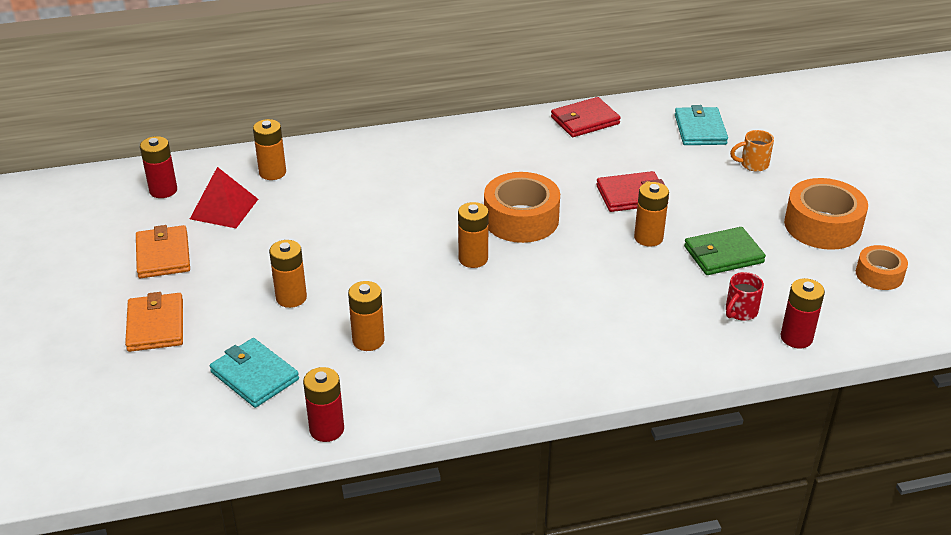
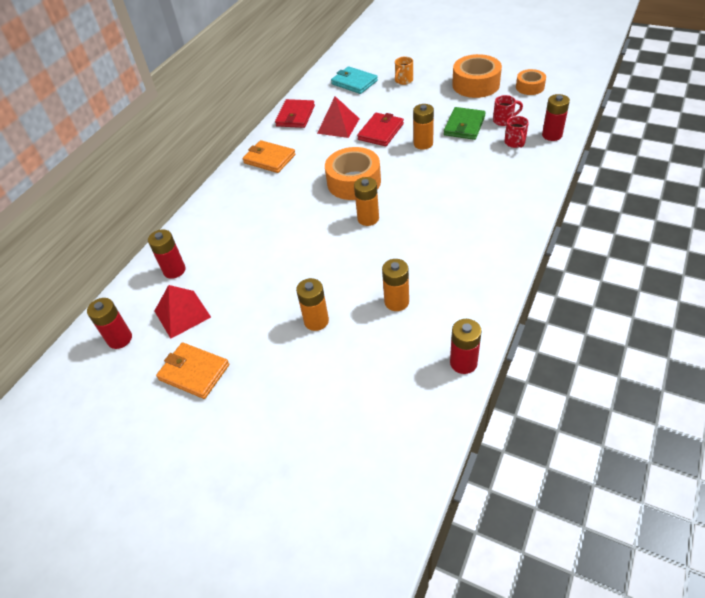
camera: 45 degrees left, 10 degrees up
orange wallet [125,292,183,352] -> orange wallet moved to [243,140,296,173]
turquoise wallet [210,338,299,408] -> none
orange battery [253,119,286,180] -> red battery [148,229,186,279]
none -> red pyramid [317,96,360,138]
none -> red mug [493,95,523,126]

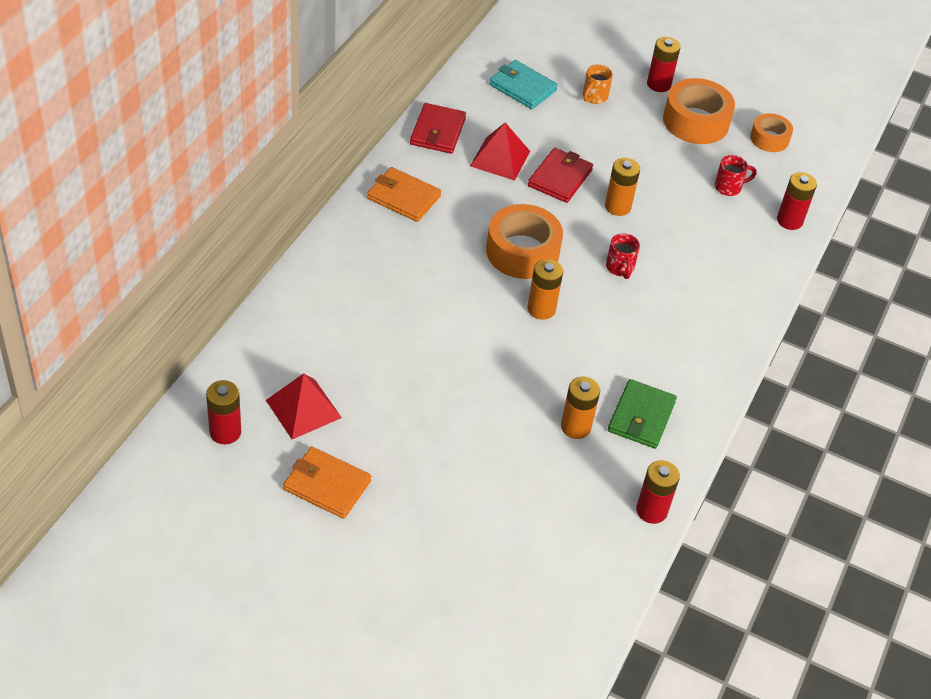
camera: 10 degrees left, 0 degrees up
red battery [148,229,186,279] -> red battery moved to [647,37,681,92]
orange battery [296,278,329,331] -> none
green wallet [444,107,486,140] -> green wallet moved to [608,379,677,449]
red mug [504,116,529,148] -> red mug moved to [606,233,640,279]

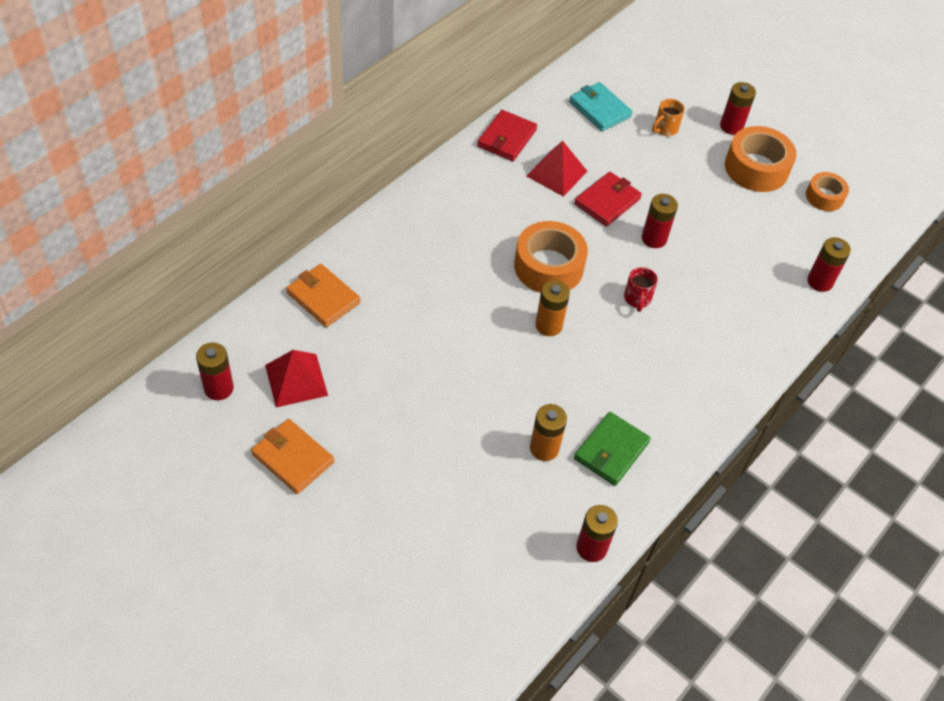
camera: 15 degrees right, 5 degrees up
orange wallet [367,167,441,222] -> orange wallet moved to [286,264,361,327]
orange battery [605,158,640,216] -> red battery [642,194,678,248]
red mug [714,155,757,196] -> none

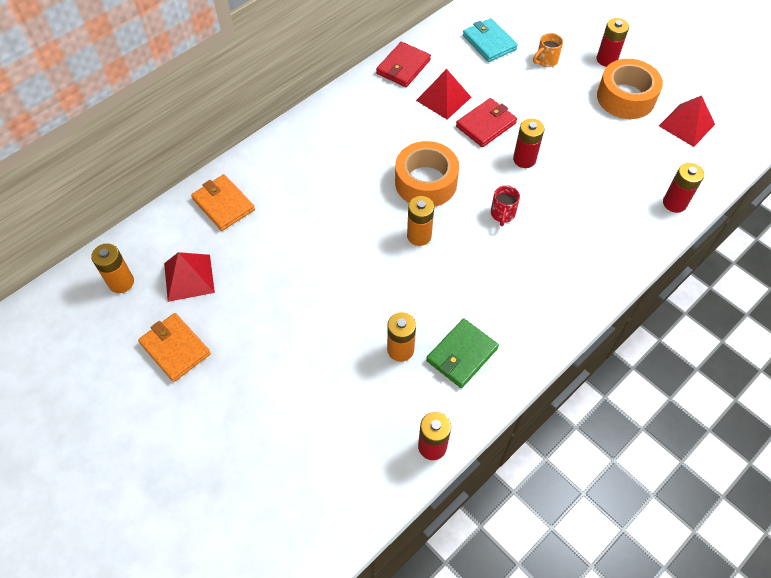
camera: 10 degrees right, 5 degrees up
red battery [196,343,234,400] -> orange battery [91,243,134,293]
orange tape [806,172,849,211] -> red pyramid [659,95,715,147]

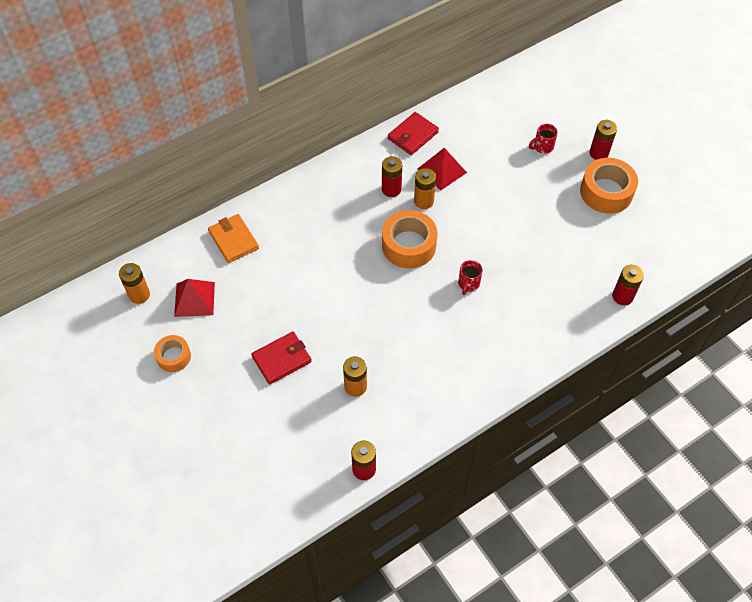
camera: 10 degrees right, 0 degrees up
orange wallet [138,313,211,382] -> orange tape [154,335,191,372]
orange battery [407,196,434,246] -> orange battery moved to [414,168,436,209]
green wallet [426,318,499,388] -> none
red wallet [456,98,517,147] -> red wallet moved to [251,332,312,385]
turquoise wallet [463,18,518,62] -> none
red battery [513,118,545,168] -> red battery moved to [382,156,402,197]
orange mug [533,33,563,67] -> red mug [529,124,558,154]
red pyramid [659,95,715,147] -> none

